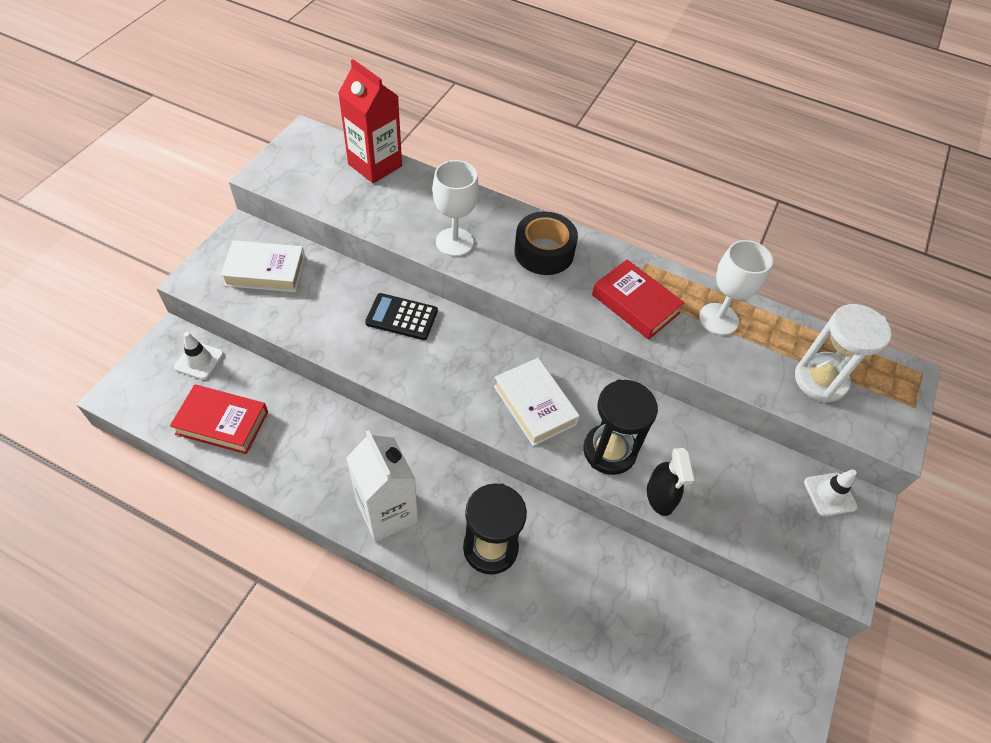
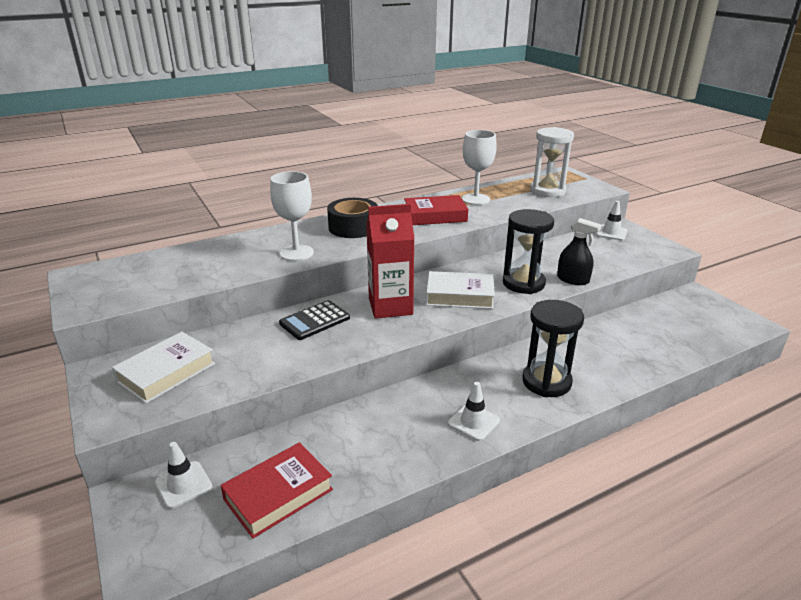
camera: 50 degrees left, 25 degrees down
red carton [338,59,402,183] -> red carton moved to [366,204,415,319]
white carton [346,430,418,542] -> white traffic cone [448,382,500,441]

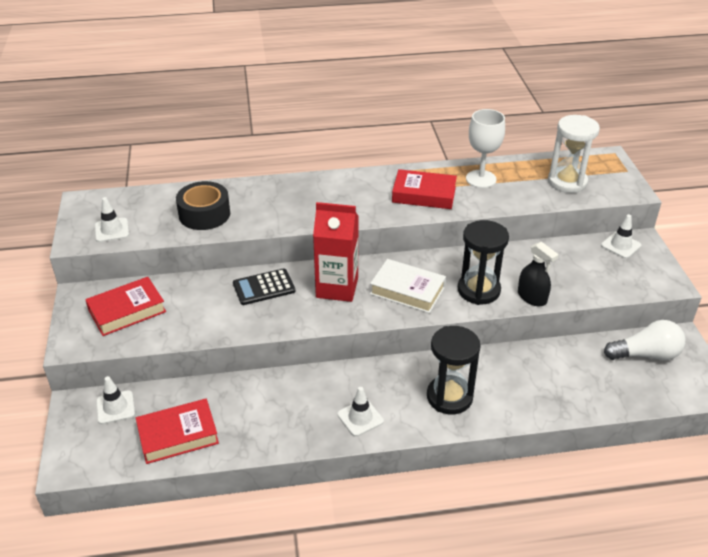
camera: 20 degrees right, 10 degrees up
white book [112,332,215,404] -> red book [85,277,166,336]
white goblet [270,171,314,261] -> none
black tape [327,198,378,238] -> black tape moved to [176,181,230,230]
none -> white traffic cone [95,197,129,242]
none -> white light bulb [604,320,685,360]

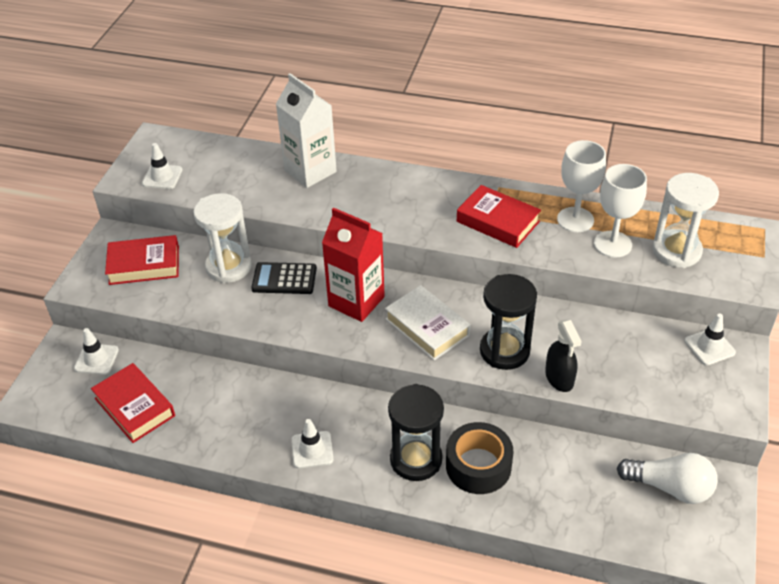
camera: 25 degrees right, 5 degrees up
red book [136,399,219,464] -> red book turned 45 degrees clockwise [91,363,175,443]
black tape [176,181,230,230] -> black tape moved to [446,422,513,494]
none -> white hourglass [193,193,252,283]
none -> white carton [276,73,337,188]
none -> white goblet [594,164,647,258]

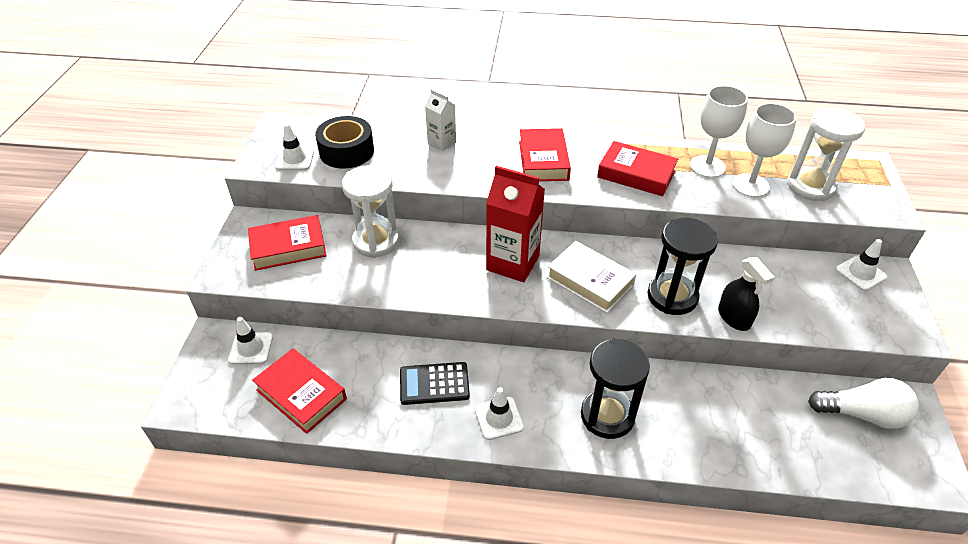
camera: 10 degrees left, 0 degrees up
black calculator [251,262,317,294] -> black calculator moved to [400,362,470,405]
white carton [276,73,337,188] -> white carton [425,89,456,152], size x0.55
black tape [446,422,513,494] -> black tape moved to [315,116,374,169]
none -> red book [519,128,571,181]

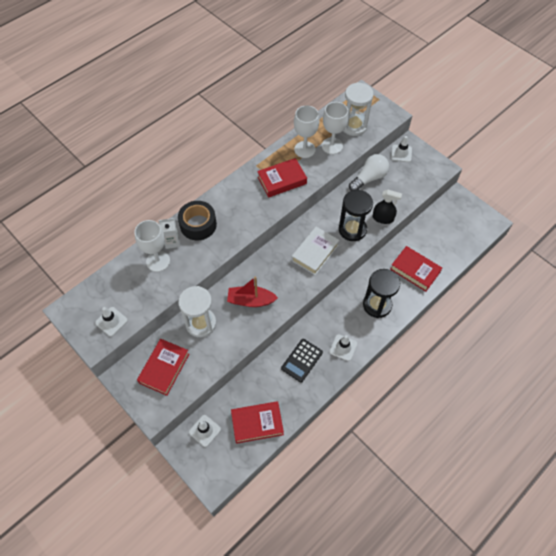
camera: 50 degrees left, 15 degrees up
black tape [315,116,374,169] -> black tape moved to [178,201,217,240]
red carton [486,166,545,282] -> none
red book [519,128,571,181] -> red book moved to [390,246,442,292]
white book [547,241,636,313] -> white book turned 45 degrees counterclockwise [292,227,340,275]
white light bulb [808,378,919,429] -> white light bulb moved to [349,154,389,191]
none -> white goblet [134,220,170,272]
none -> red boat [227,277,278,307]

